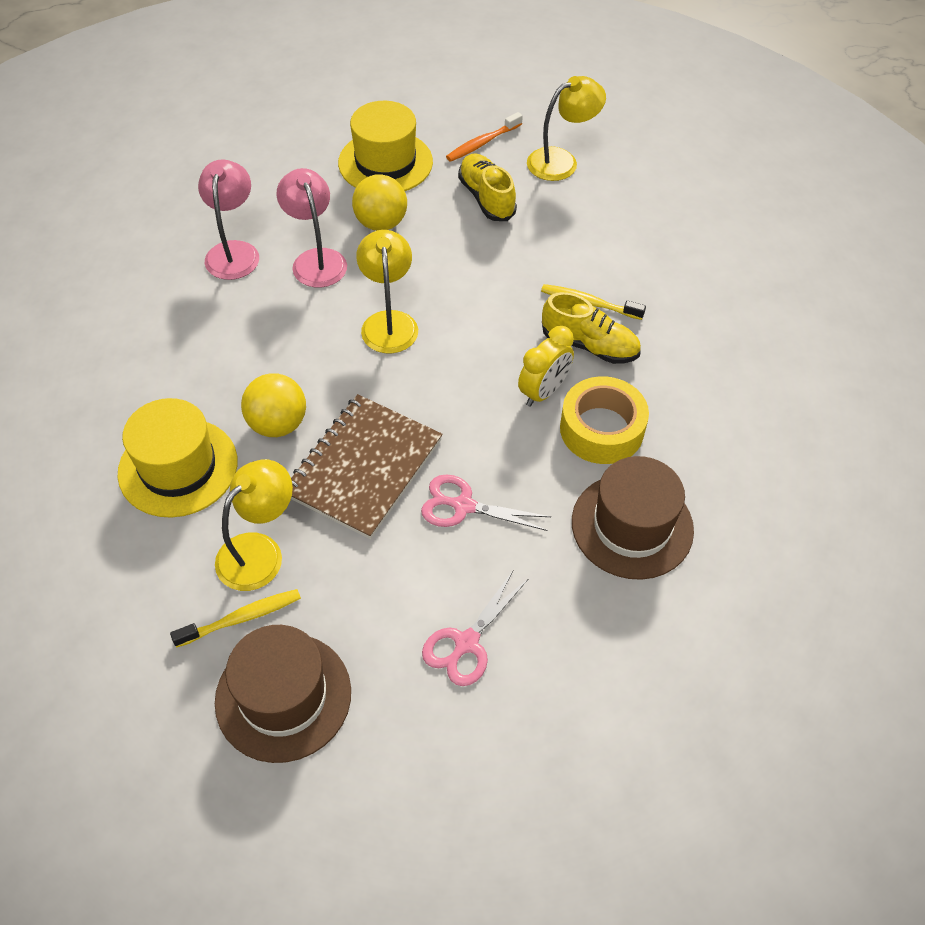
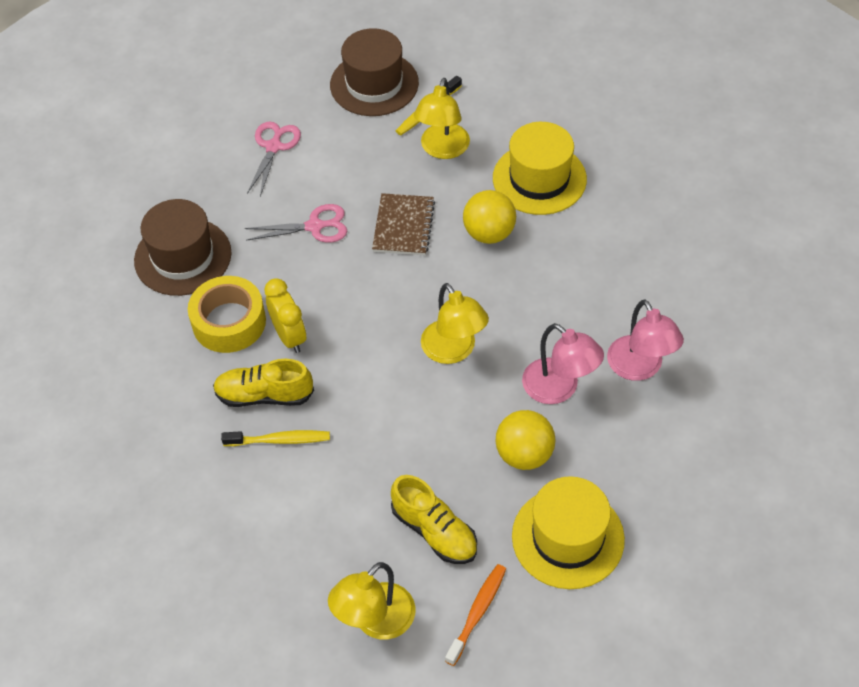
camera: 160 degrees right, 0 degrees up
brown notebook [291,394,443,539] -> brown notebook [372,193,435,255], size x0.64
yellow clock [518,326,574,407] -> yellow clock turned 135 degrees clockwise [264,278,306,353]

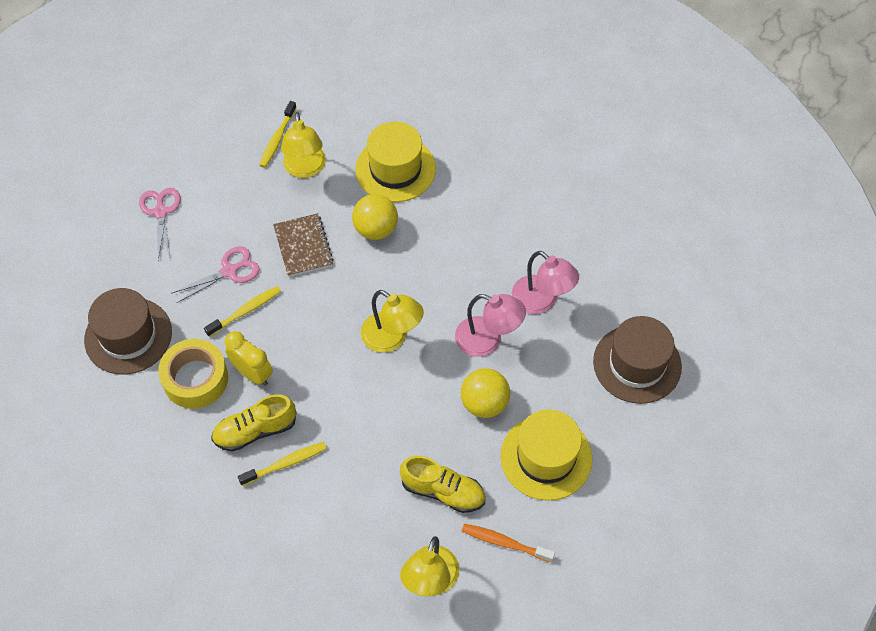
camera: 25 degrees left, 5 degrees up
brown hat [330,28,419,116] -> brown hat moved to [593,316,682,404]
orange toothbrush [445,564,506,666] -> orange toothbrush turned 75 degrees counterclockwise [462,524,555,562]
none -> yellow toothbrush [204,286,281,337]

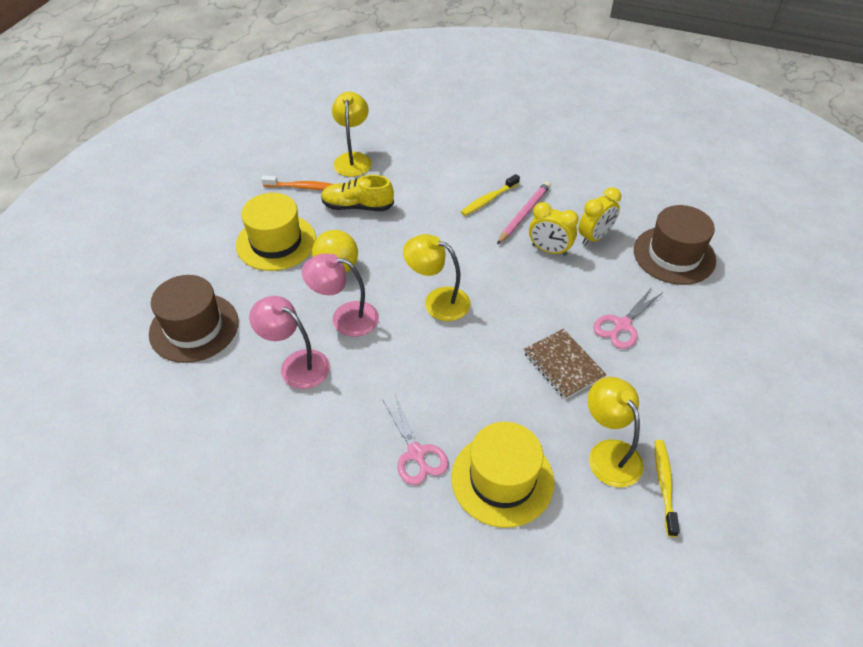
camera: 165 degrees right, 10 degrees down
pink scissors [139,188,181,261] -> pink scissors moved to [383,395,448,485]
yellow tape [158,339,228,409] -> yellow clock [578,187,621,245]
yellow toothbrush [204,286,281,337] -> none
yellow shoe [211,394,296,452] -> pink pencil [497,181,551,244]
yellow ball [352,194,398,240] -> none

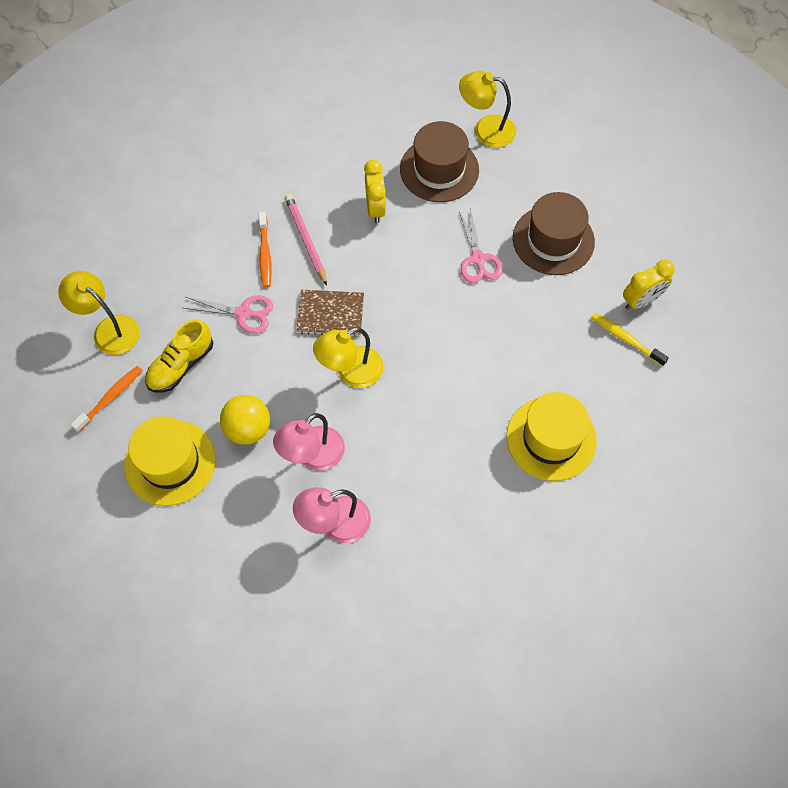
camera: 55 degrees left, 15 degrees up
brown hat [149,275,239,363] -> brown hat moved to [513,192,595,275]
pink scissors [383,395,448,485] -> pink scissors moved to [183,295,273,334]
yellow toothbrush [461,174,520,216] -> orange toothbrush [259,211,272,287]
brown notebook [524,329,607,399] -> brown notebook moved to [296,290,364,337]
yellow clock [529,202,579,256] -> yellow clock moved to [623,259,675,310]
yellow lamp [588,377,644,487] -> yellow lamp moved to [459,71,516,148]

